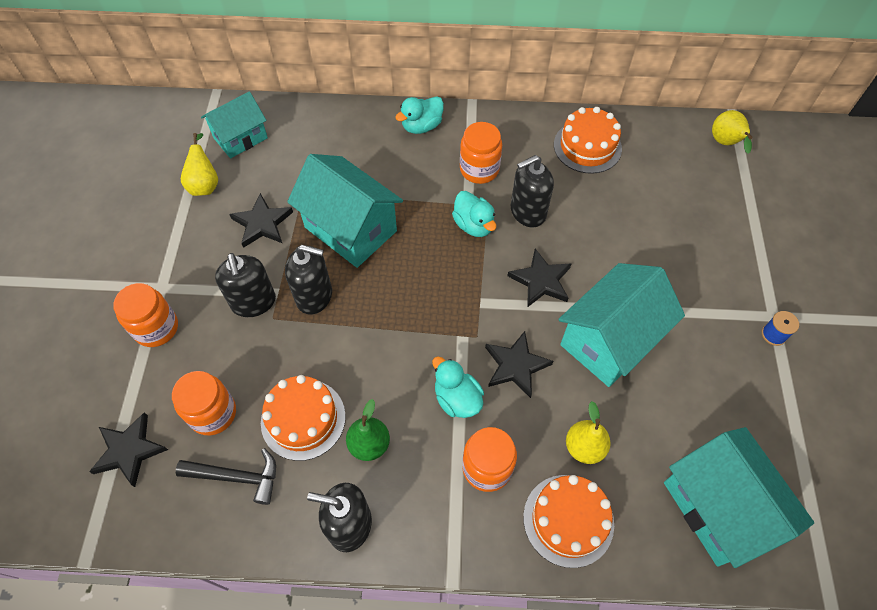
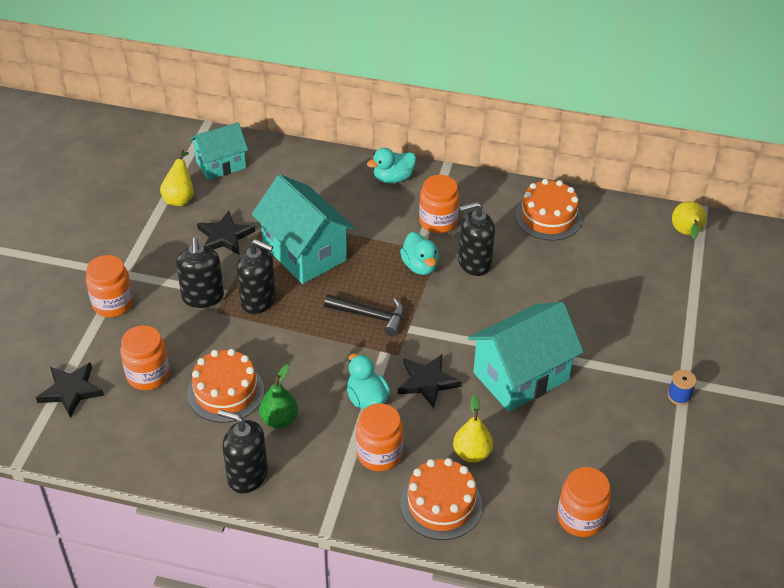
camera: 10 degrees right, 15 degrees down
black hammer [176,448,276,505] -> black hammer moved to [324,294,404,336]
black star [508,249,572,307] -> none
turquoise house [664,427,814,568] -> orange jar [557,467,611,537]

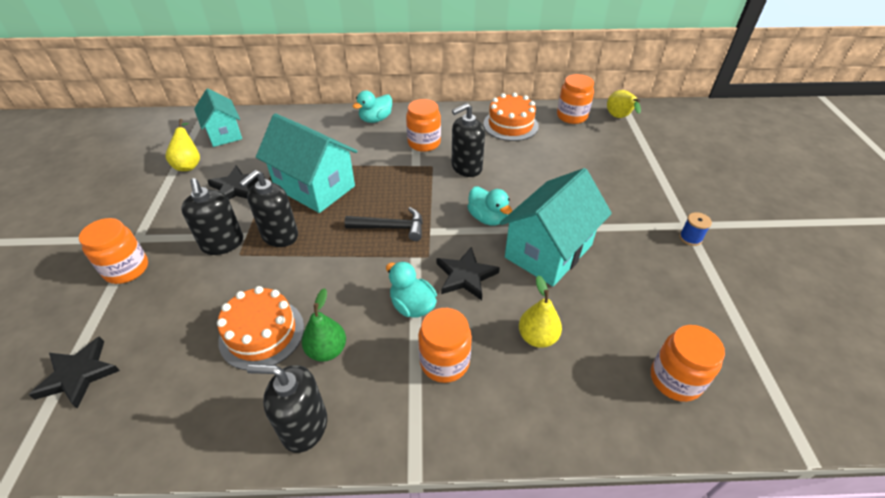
camera: 15 degrees left, 0 degrees up
orange jar [120,325,170,390] -> orange jar moved to [557,74,594,124]
turquoise house [190,122,248,180] -> turquoise house turned 75 degrees counterclockwise [194,89,242,147]
black soap dispenser [237,239,276,314] -> black soap dispenser turned 120 degrees clockwise [239,170,298,247]
turquoise duck [400,232,439,275] -> turquoise duck moved to [467,187,512,226]
orange cake [400,458,482,540] -> none

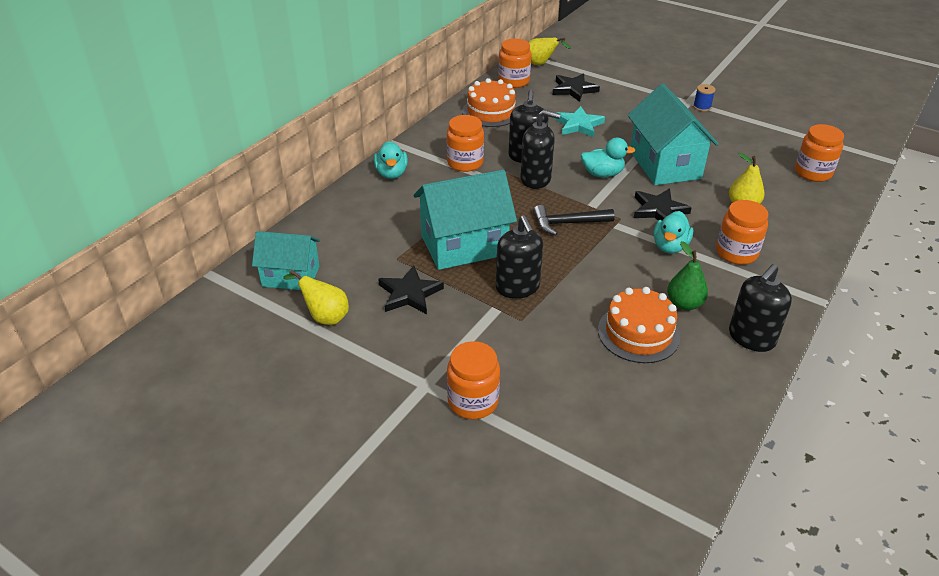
camera: 55 degrees left, 5 degrees down
black star [29,336,120,409] -> black star moved to [553,73,600,102]
black soap dispenser [181,178,243,255] -> black soap dispenser moved to [520,110,561,189]
black hammer [345,207,423,241] -> black hammer turned 135 degrees counterclockwise [533,205,615,236]
turquoise duck [386,261,437,317] -> turquoise duck turned 60 degrees counterclockwise [654,211,693,254]
none -> turquoise star [554,106,605,138]

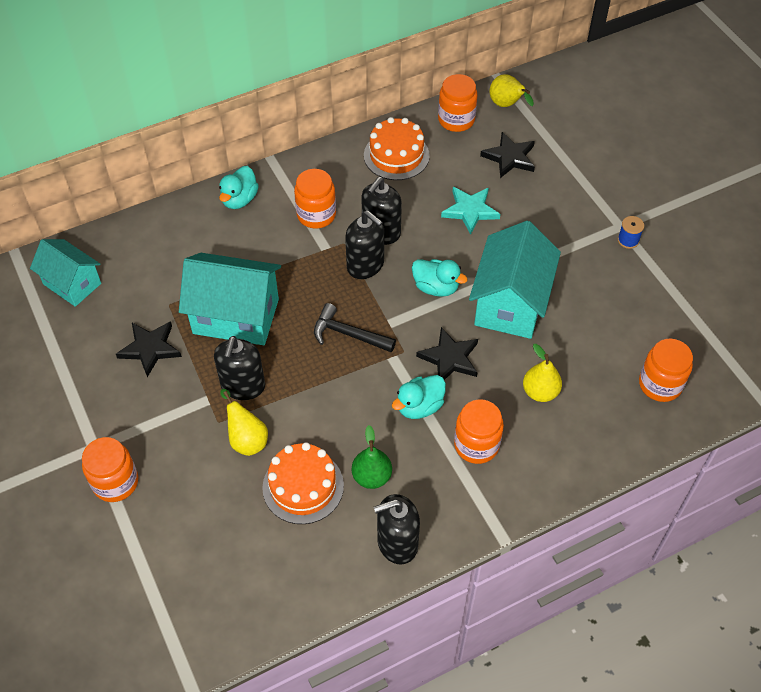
camera: 30 degrees right, 15 degrees up
yellow pear [283,270,349,325] -> yellow pear moved to [220,389,268,456]

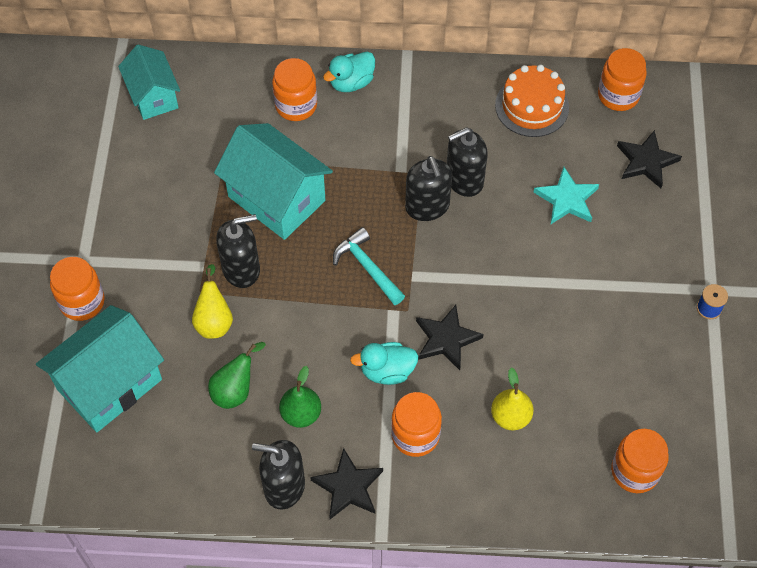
camera: 30 degrees right, 5 degrees up
black star [116,321,182,377] -> black star moved to [310,448,383,519]
black soap dispenser [214,336,265,400] -> black soap dispenser turned 150 degrees counterclockwise [216,214,260,288]
orange cake [262,442,344,524] -> green pear [208,342,266,409]
orange jar [294,169,336,229] -> orange jar moved to [272,58,317,121]
black hammer [314,303,396,352] -> turquoise hammer [333,227,405,305]
turquoise duck [412,259,468,297] -> none
turquoise house [469,221,561,339] -> turquoise house moved to [36,305,164,432]
yellow pear [489,74,534,107] -> none

